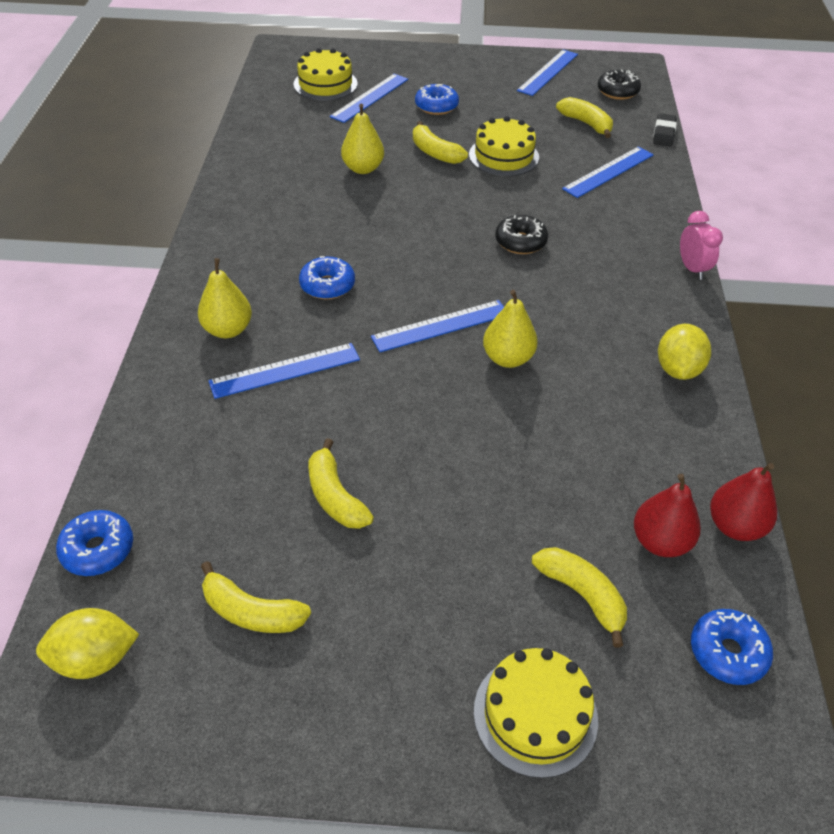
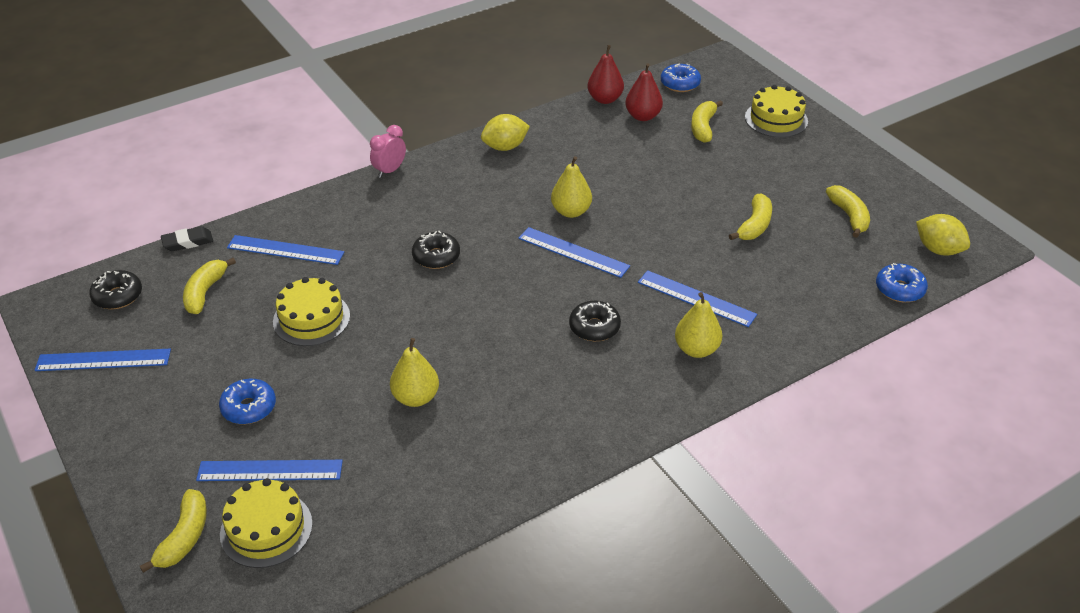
camera: 125 degrees left, 5 degrees down
blue donut [299,256,355,299] -> black donut [569,301,621,341]
yellow banana [413,121,468,164] -> yellow banana moved to [140,489,207,573]

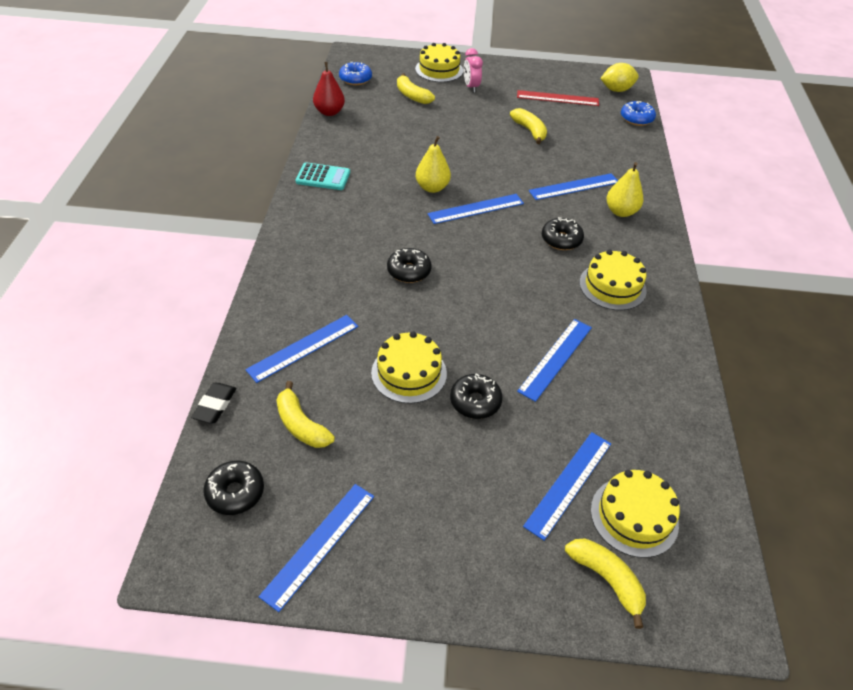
camera: 55 degrees left, 5 degrees up
blue donut [219,379,276,424] -> none
pink clock [370,125,406,178] -> pink clock moved to [464,48,483,92]
yellow pear [390,338,439,407] -> blue ruler [517,319,592,402]
yellow lemon [481,114,530,151] -> turquoise calculator [296,162,350,190]
red pear [625,63,663,121] -> none
yellow banana [826,185,870,238] -> red ruler [517,90,599,106]
none -> black donut [450,374,503,419]
none -> yellow cake [579,250,647,310]

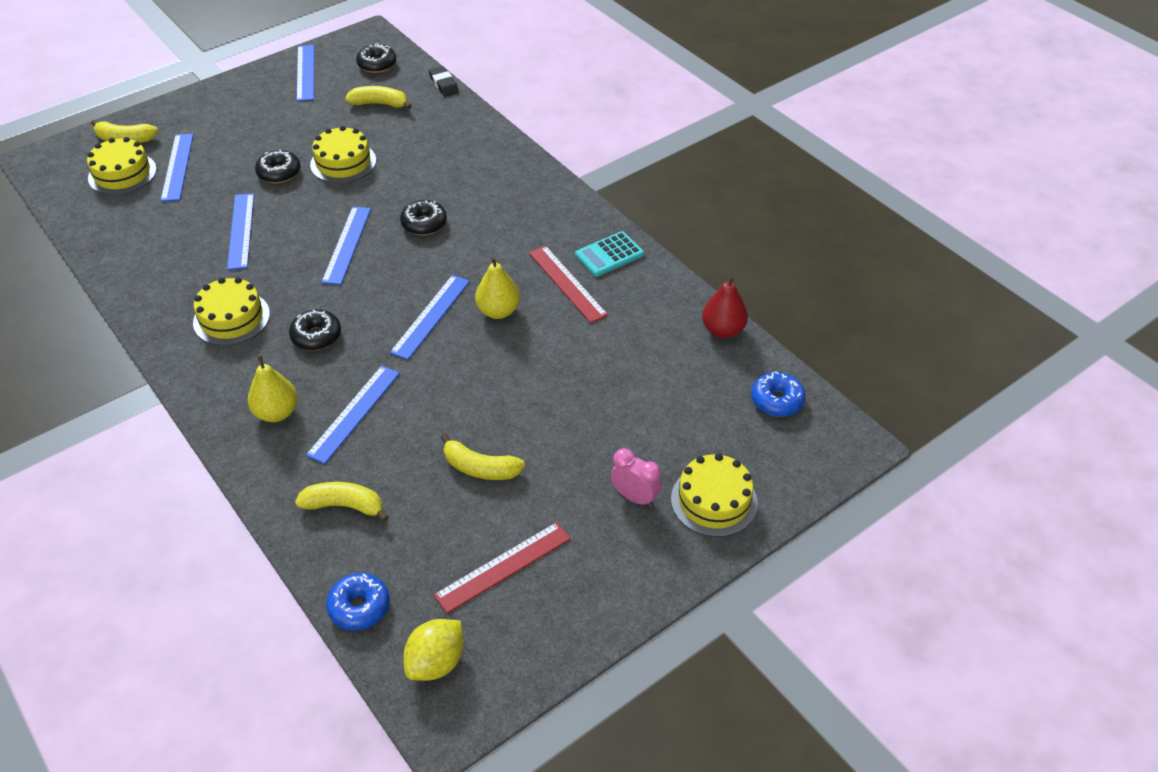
camera: 140 degrees right, 0 degrees up
blue ruler [245,315,358,383] -> blue ruler moved to [321,207,371,285]
yellow banana [397,73,435,104] -> yellow banana moved to [295,482,389,522]
none -> red ruler [529,246,608,323]

